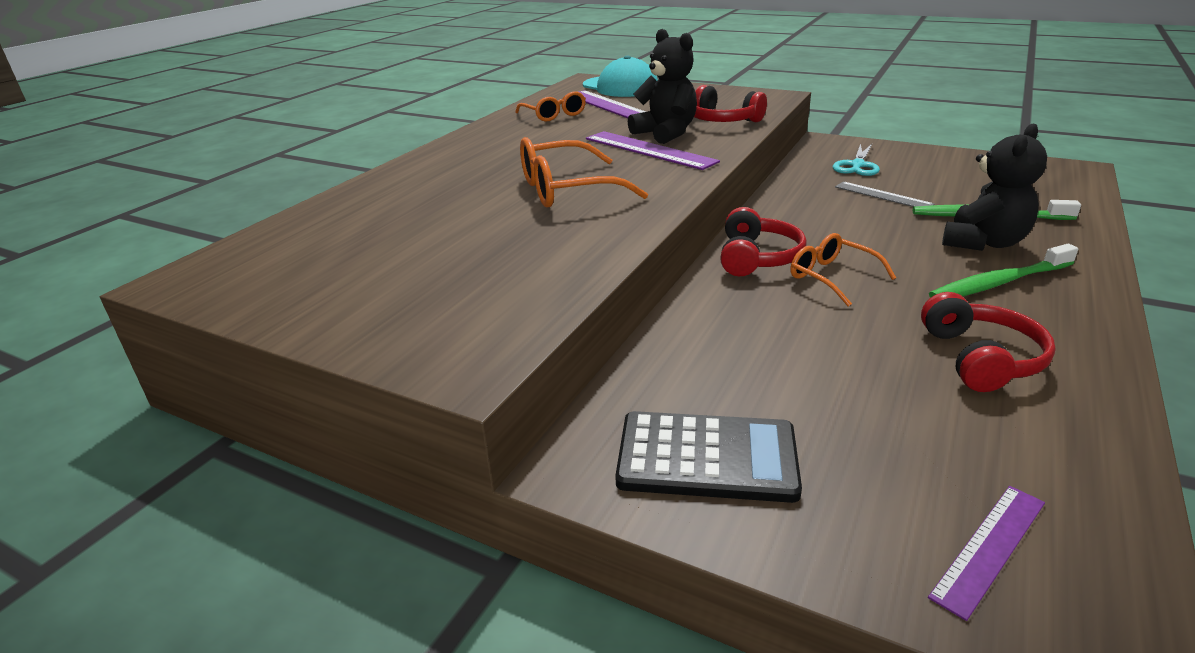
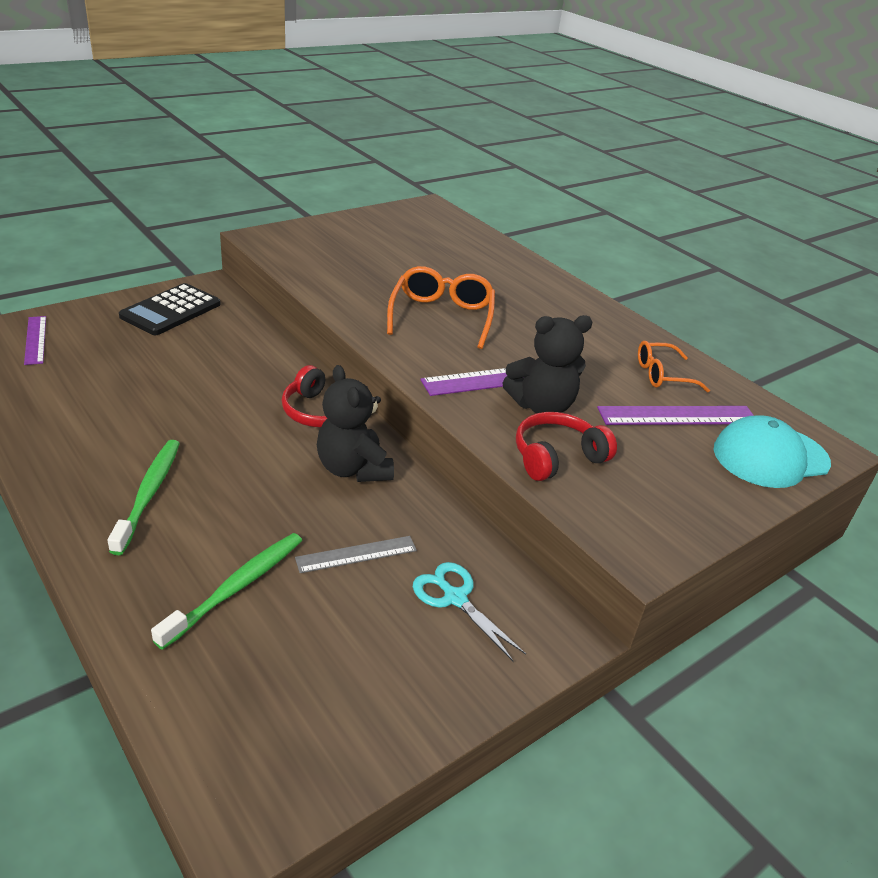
camera: 110 degrees right, 5 degrees up
orange glasses [790,233,896,306] -> none
red headphones [921,292,1056,392] -> none
black teddy bear [942,123,1047,251] -> black teddy bear moved to [317,365,394,482]

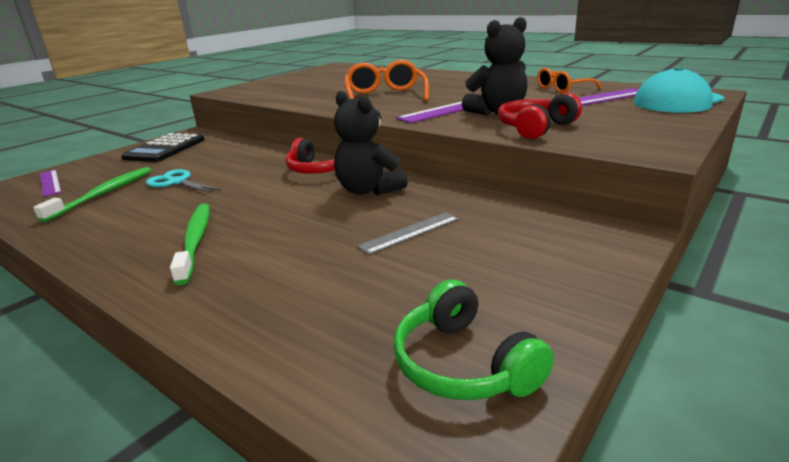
camera: 10 degrees left, 10 degrees down
green toothbrush [151,533,302,650] -> green toothbrush moved to [33,167,151,222]
turquoise scissors [413,562,526,662] -> turquoise scissors moved to [146,169,222,194]
none -> green headphones [393,280,554,400]

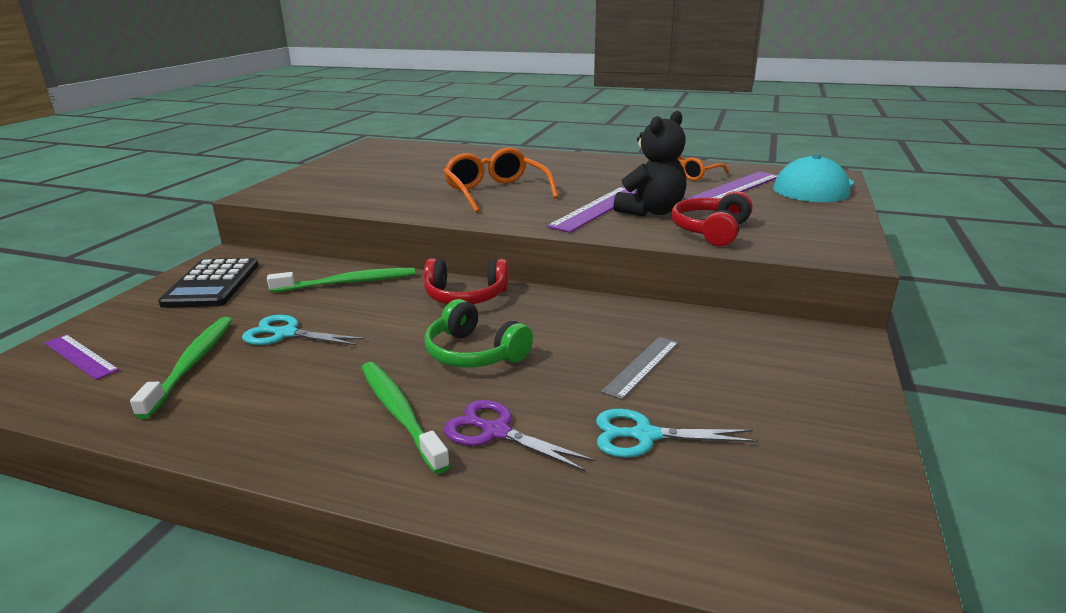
camera: 20 degrees left, 0 degrees up
black teddy bear [334,91,408,195] -> none
green headphones [393,280,554,400] -> green headphones moved to [424,299,533,368]
none -> green toothbrush [267,268,415,293]
none -> purple scissors [444,400,595,472]
none -> turquoise scissors [596,409,758,458]

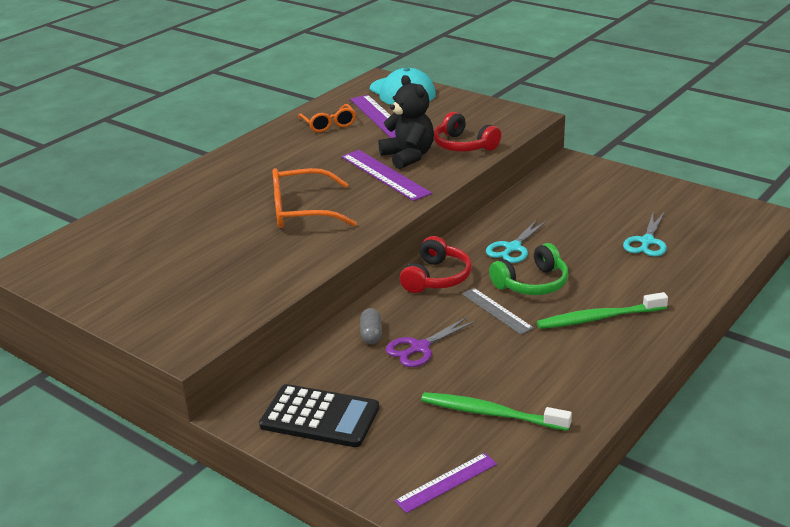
camera: 70 degrees left, 5 degrees up
turquoise scissors [242,315,364,346] -> turquoise scissors moved to [486,219,547,263]
green toothbrush [267,268,415,293] -> grey capsule [360,308,382,344]
purple scissors [444,400,595,472] -> purple scissors moved to [386,316,476,367]
grey ruler [601,337,678,400] -> grey ruler moved to [462,288,534,335]

